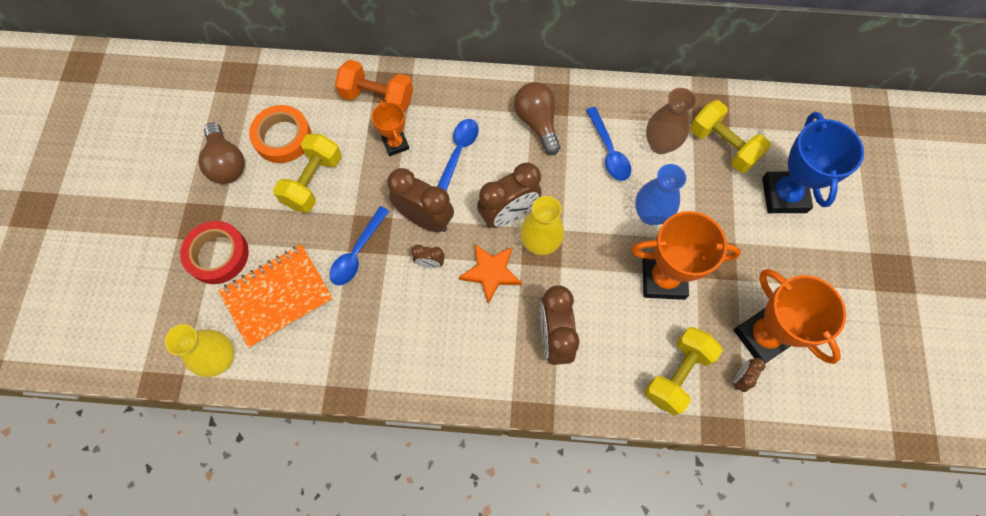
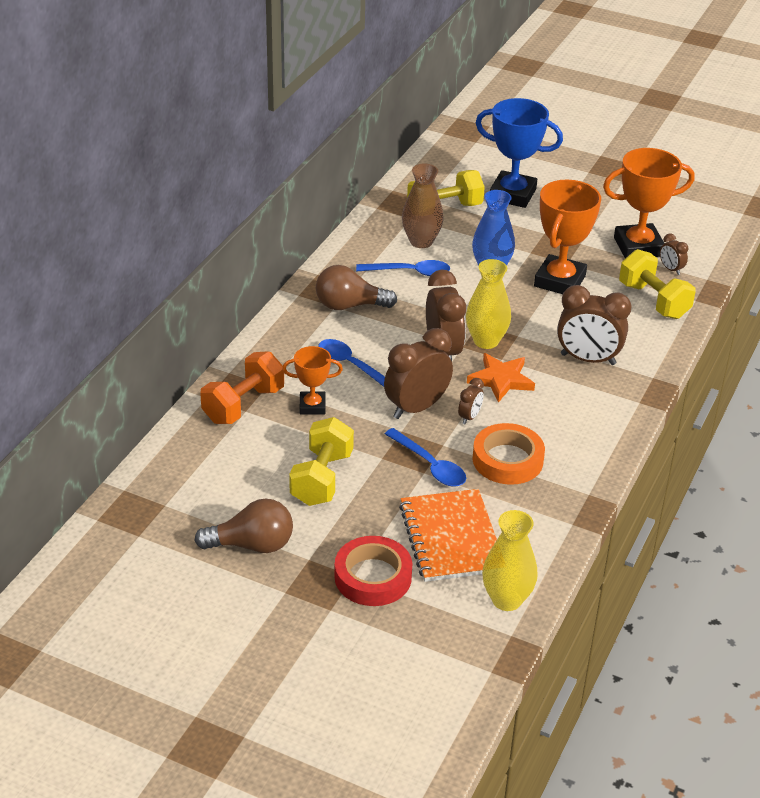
camera: 70 degrees left, 30 degrees down
orange tape [249,105,312,163] -> orange tape moved to [472,423,545,485]
yellow dumbbell [273,134,342,213] -> yellow dumbbell turned 60 degrees clockwise [289,417,354,506]

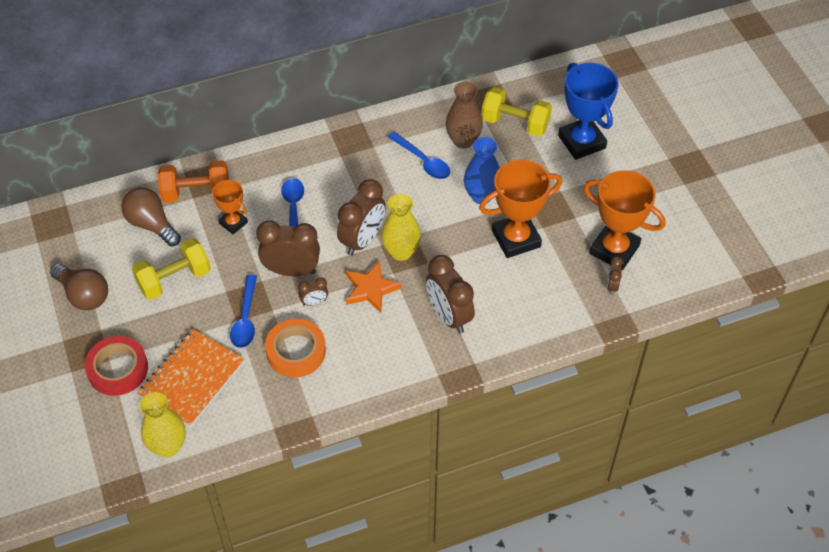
camera: 45 degrees right, 15 degrees up
brown light bulb [316,265,397,310] -> brown light bulb moved to [121,187,181,247]
yellow dumbbell [619,249,696,319] -> none

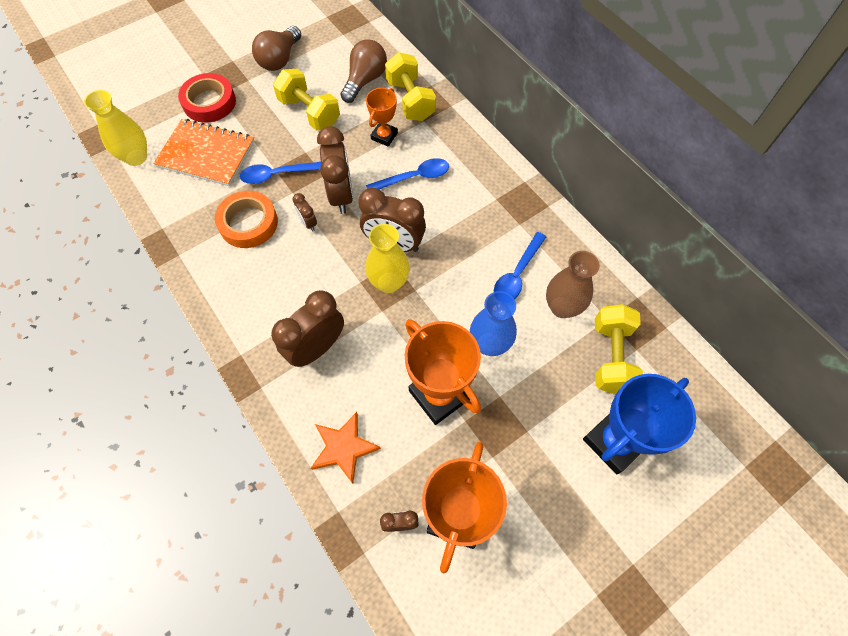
camera: 75 degrees right, 10 degrees up
orange dumbbell [158,160,229,203] -> yellow dumbbell [385,52,436,121]
orange star [346,261,402,313] -> orange star moved to [311,412,381,484]

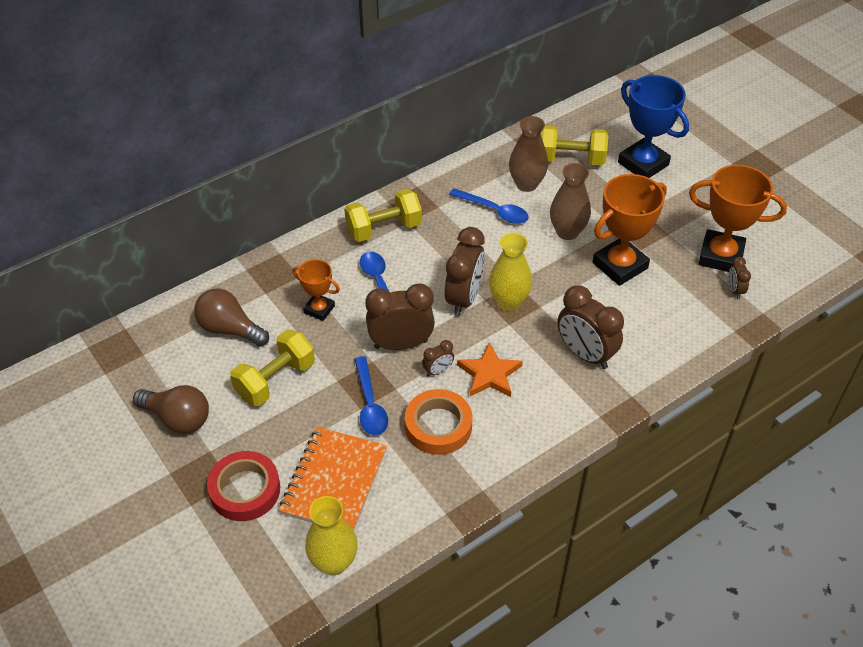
camera: 90 degrees left, 15 degrees down
orange star [311,412,381,484] -> orange star moved to [457,342,523,397]
yellow dumbbell [385,52,436,121] -> yellow dumbbell moved to [344,189,422,242]
blue vase [470,291,517,356] -> brown vase [550,163,591,240]

